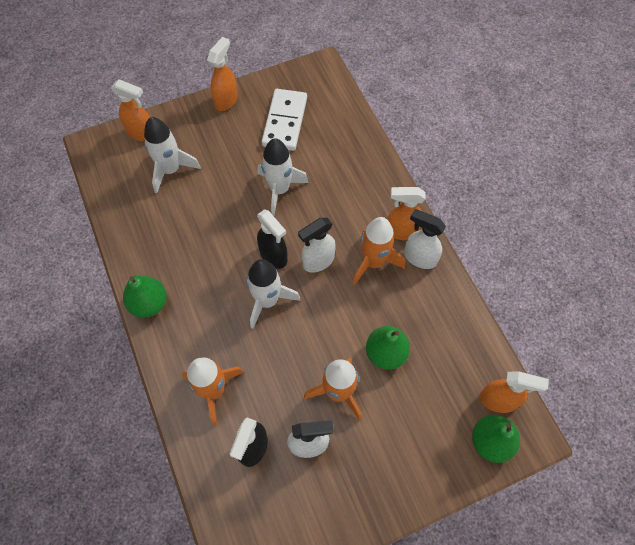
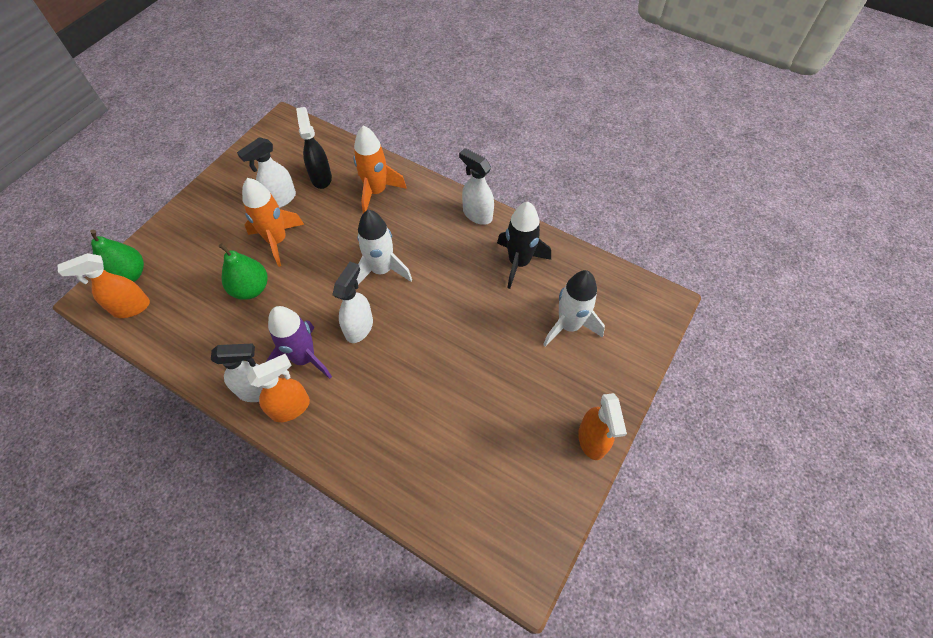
camera: 145 degrees right, 5 degrees down
orange spray bottle [111,79,150,141] -> none
green pear [123,276,166,318] -> white spray bottle [459,148,494,225]
black spray bottle [257,209,287,269] -> none
white rocket [258,138,309,216] -> none
white domino [262,89,307,151] -> none
orange rocket [353,217,405,285] -> purple rocket [266,306,332,379]
none -> black rocket [497,202,551,289]

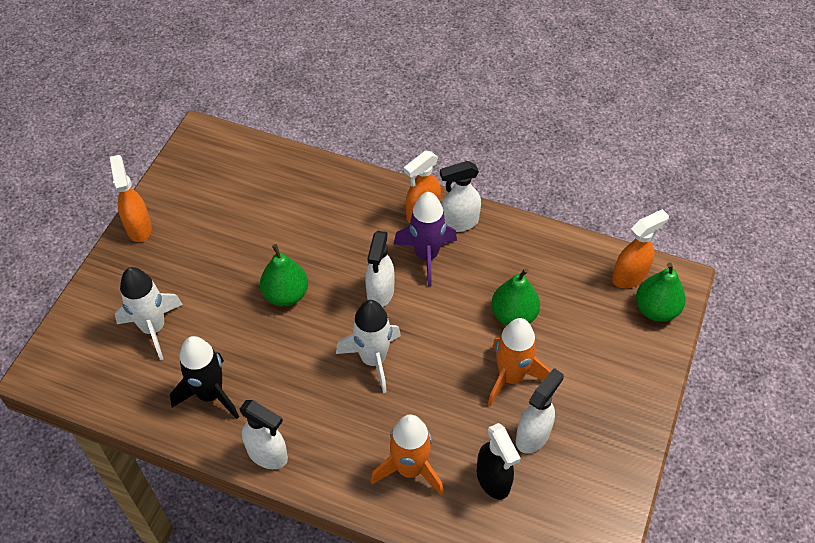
camera: 170 degrees right, 5 degrees down
none -> green pear [260,244,308,306]

